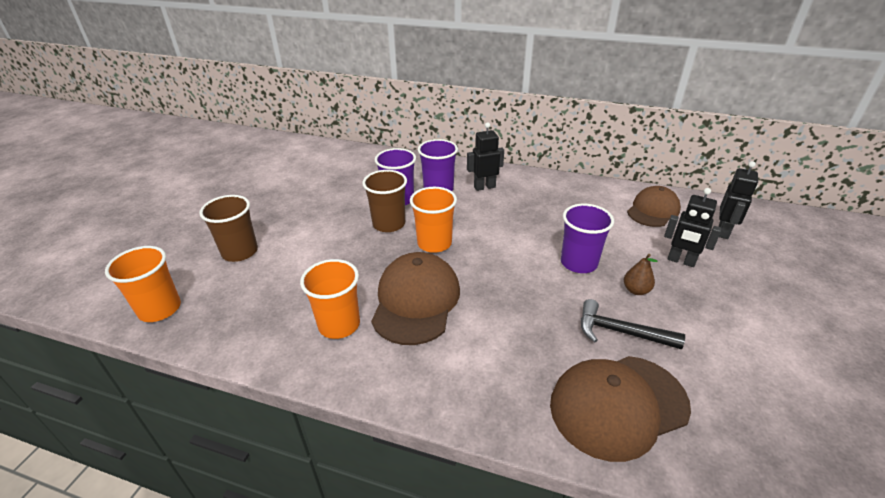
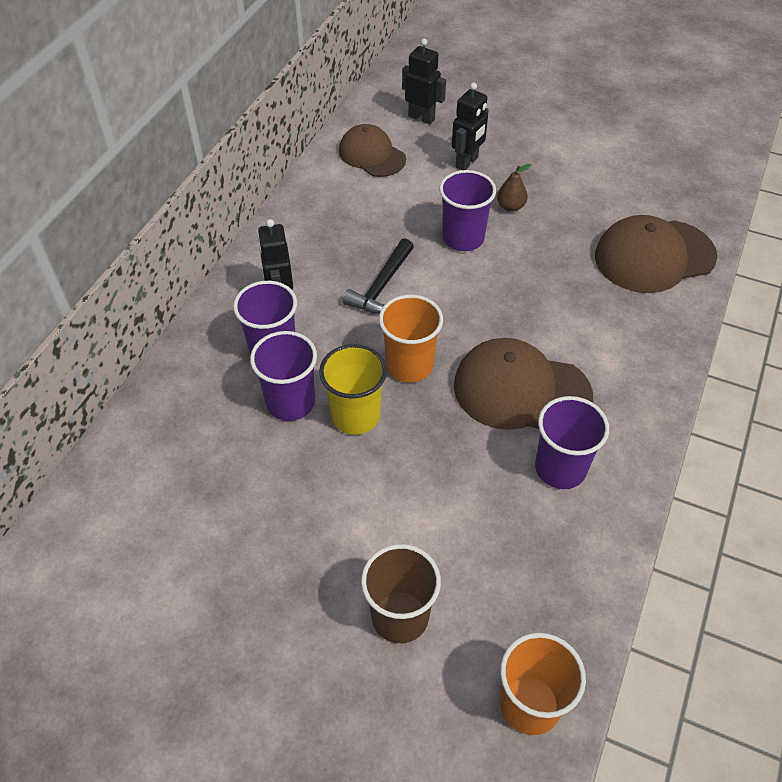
camera: 85 degrees left, 15 degrees up
orange cup [300,259,360,339] -> purple cup [535,396,609,489]
brown cup [362,170,407,232] -> yellow cup [319,344,387,435]
brown cap [550,356,691,462] -> brown cap turned 90 degrees clockwise [595,215,717,293]
black hammer [581,299,685,350] -> black hammer moved to [343,238,414,314]

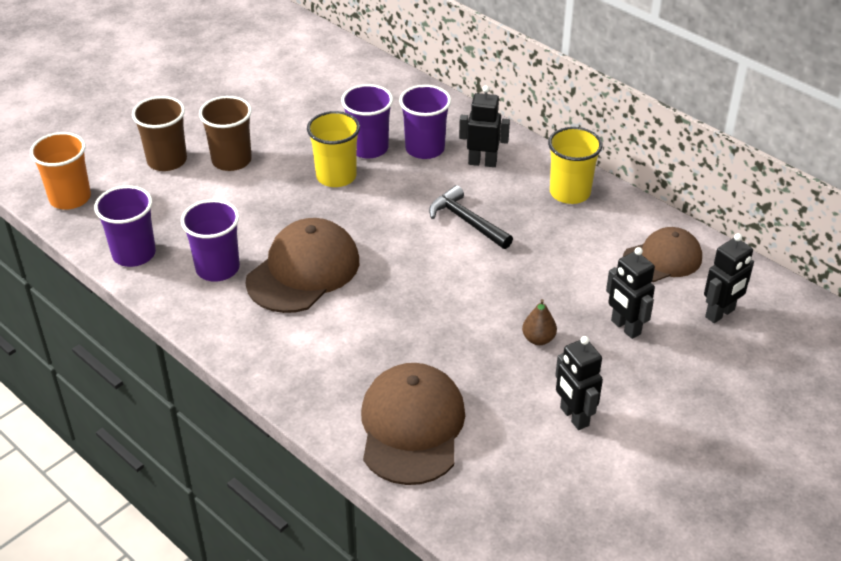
camera: 110 degrees right, 10 degrees down
orange cup [379,295,443,383] -> none
purple cup [439,170,496,251] -> purple cup moved to [94,186,156,267]
none -> brown cup [199,96,252,171]
none -> yellow cup [548,127,603,204]
none -> black robot [555,336,603,430]

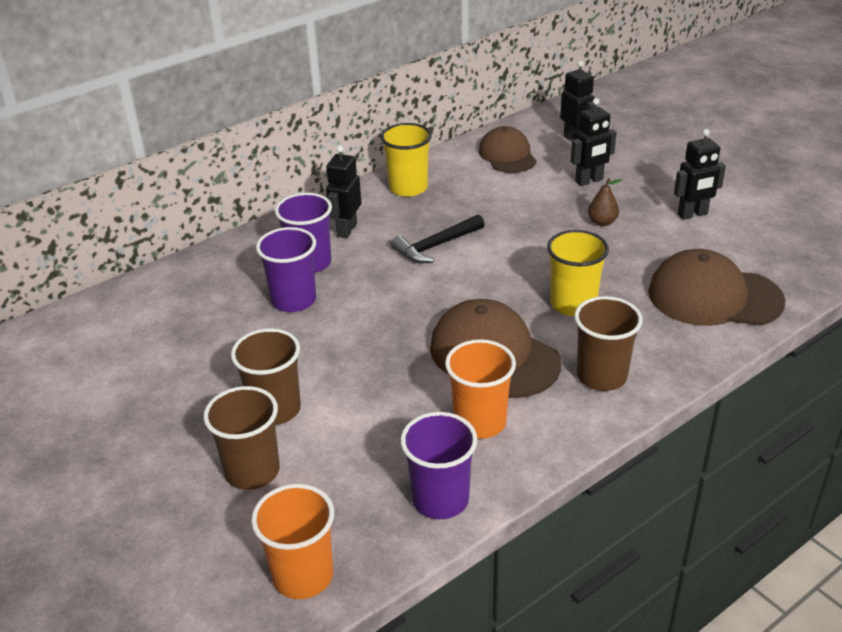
camera: 80 degrees left, 5 degrees down
purple cup [181,199,240,281] -> orange cup [445,339,516,439]
yellow cup [307,111,360,187] -> yellow cup moved to [547,230,609,316]
none -> brown cup [574,296,643,391]

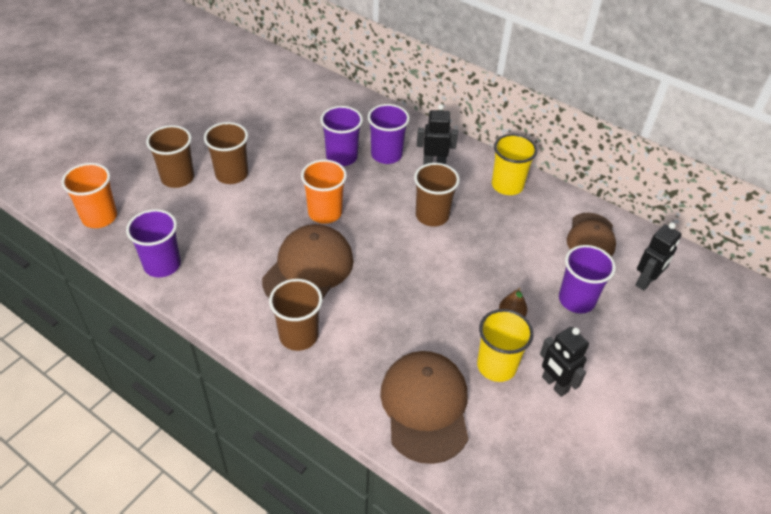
camera: 70 degrees right, 10 degrees up
black hammer [391,214,485,263] -> brown cup [414,163,460,226]
orange cup [445,339,516,439] -> orange cup moved to [301,159,347,224]
brown cap [479,126,537,173] -> brown cap turned 135 degrees clockwise [567,213,616,257]
yellow cup [547,230,609,316] -> yellow cup moved to [477,309,534,382]
black robot [571,98,617,186] -> purple cup [559,245,616,313]

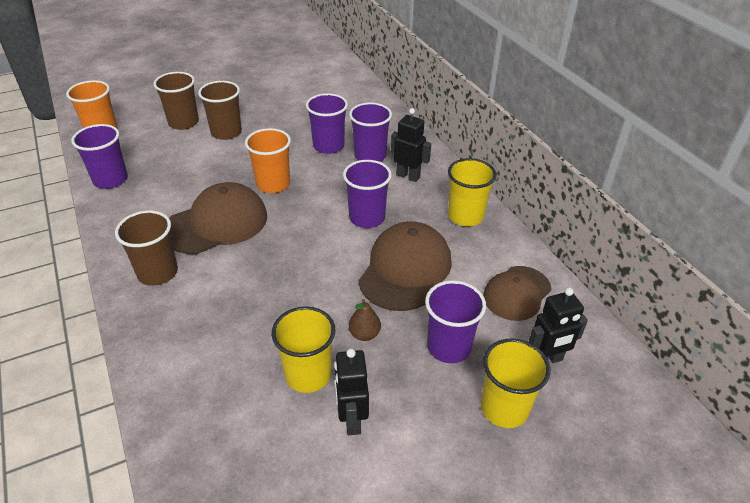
camera: 30 degrees right, 5 degrees down
brown cap [380,351,468,464] -> brown cap moved to [358,221,452,311]
brown cup [414,163,460,226] -> purple cup [343,160,392,228]
none -> yellow cup [481,338,551,428]

